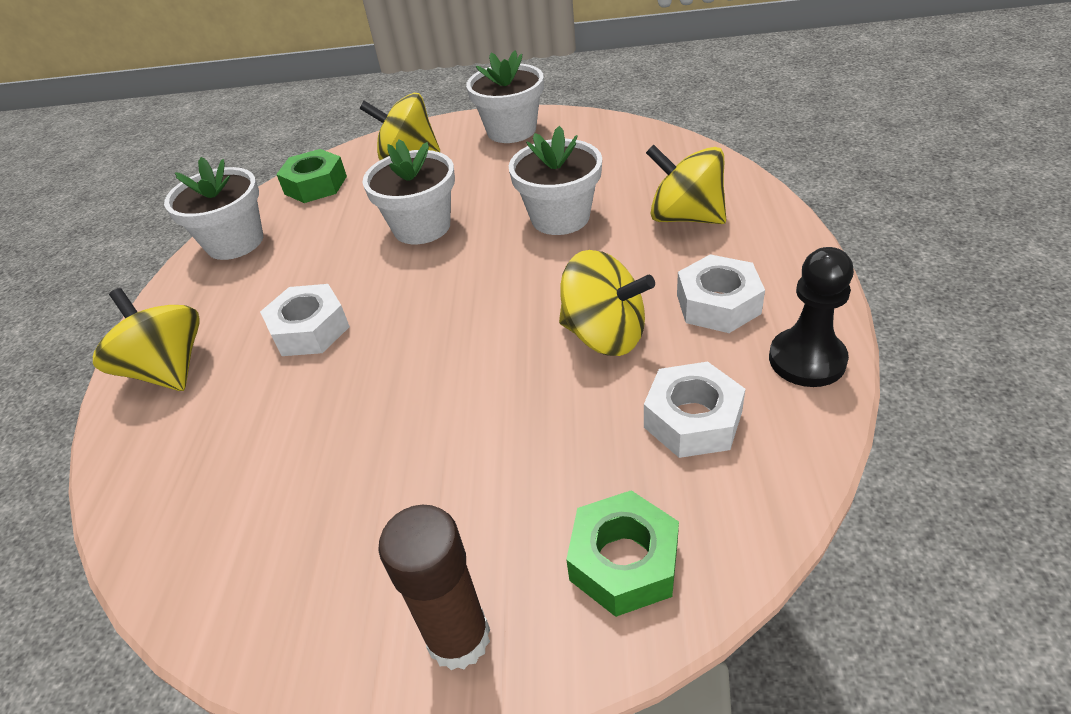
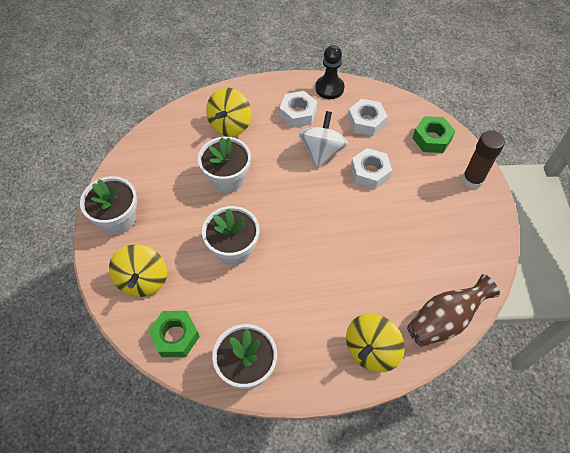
camera: 105 degrees left, 15 degrees up
white nut [260,284,350,356] -> white nut moved to [351,148,392,189]
yellow spinning top [559,250,655,356] -> white spinning top [299,111,348,168]
none -> brown vase [407,274,500,347]

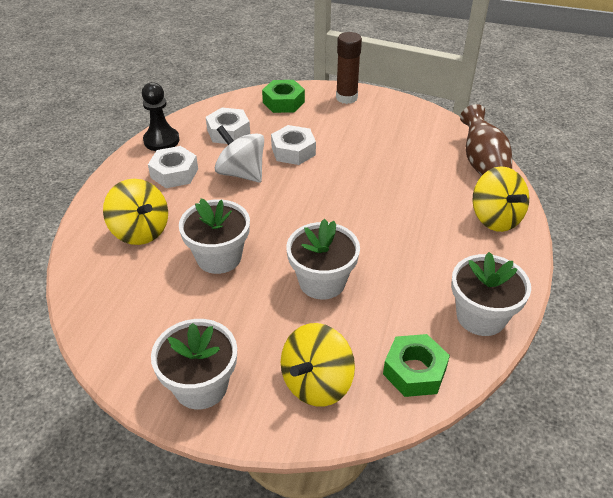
camera: 65 degrees left, 15 degrees down
yellow spinning top [109,244,167,297] -> yellow spinning top turned 105 degrees clockwise [281,323,355,406]

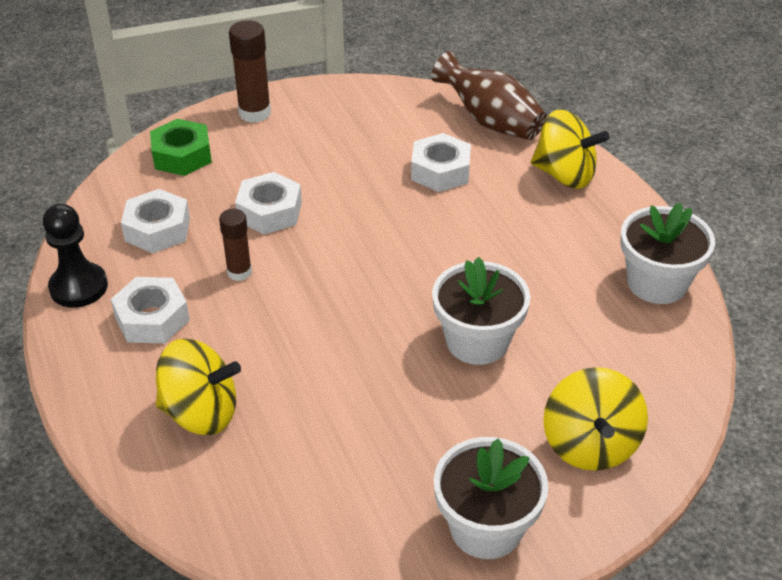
camera: 40 degrees left, 0 degrees up
white flower pot [179,198,250,274] -> none
white spinning top [215,125,264,182] -> brown glue stick [219,209,252,281]
green nut [383,334,450,397] -> none
none -> white nut [411,133,471,192]

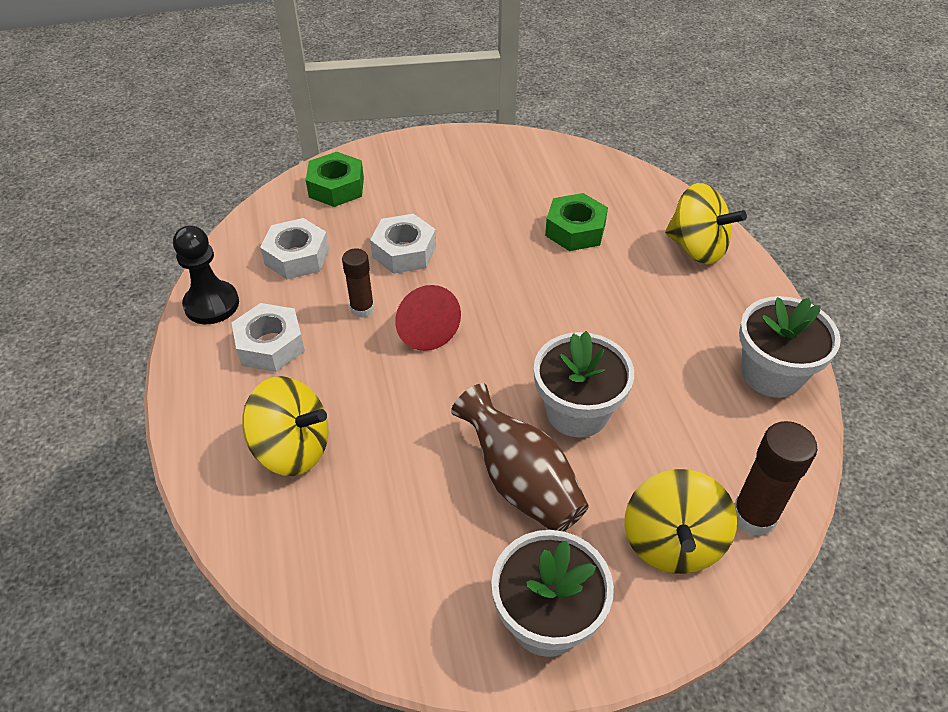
camera: 10 degrees right, 5 degrees up
brown glue stick [229,20,271,123] -> brown glue stick moved to [734,421,817,537]
white nut [411,133,471,192] -> green nut [545,193,608,251]
brown vase [431,51,547,140] -> brown vase moved to [451,383,589,531]
none -> red cone [395,285,461,351]

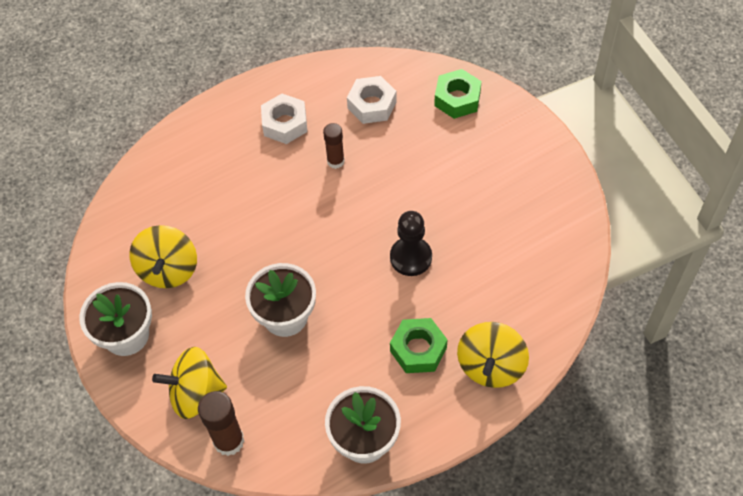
camera: 75 degrees right, 10 degrees up
black pawn [173,225,239,324] -> black pawn moved to [390,211,432,276]
yellow spinning top [242,376,328,476] -> yellow spinning top moved to [130,225,197,288]
white nut [370,214,436,274] -> none
red cone [395,285,461,351] -> none
brown vase [451,383,589,531] -> none
green nut [545,193,608,251] -> green nut moved to [390,318,448,373]

